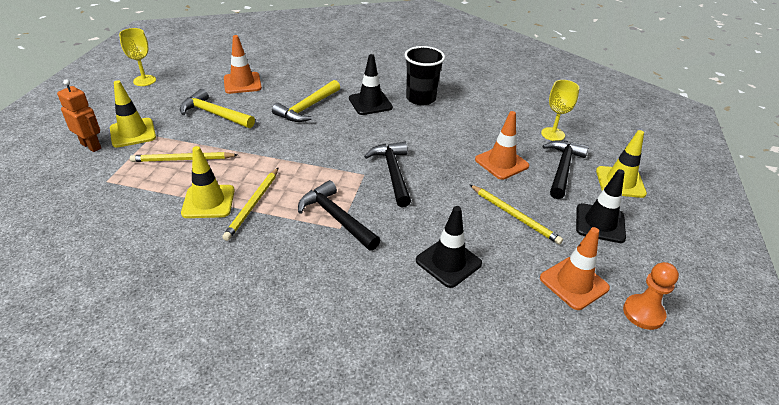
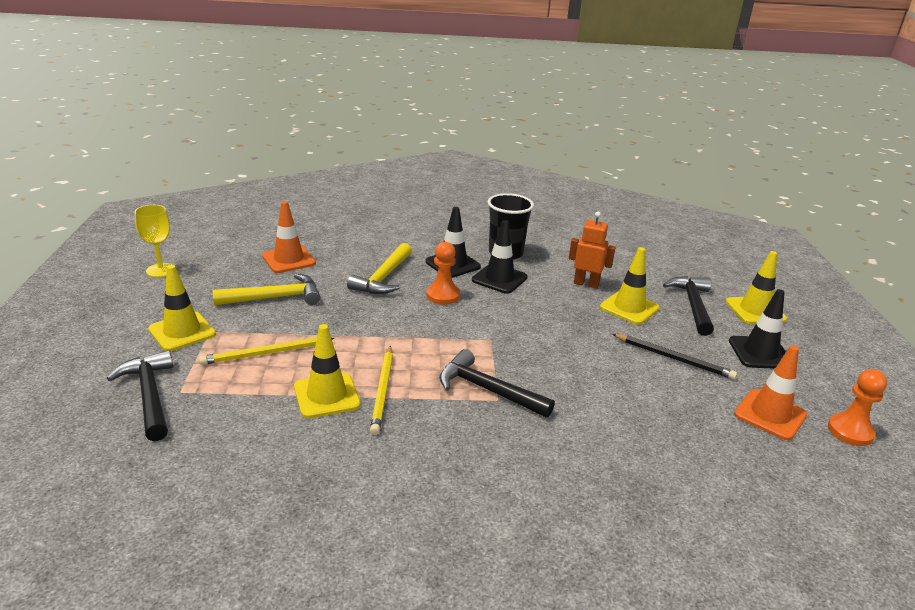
camera: 15 degrees left, 10 degrees down
orange robot [57,79,101,152] -> orange robot moved to [569,212,616,289]
yellow hammer [180,89,255,128] -> yellow hammer turned 150 degrees clockwise [213,274,320,305]
black hammer [364,142,411,207] -> black hammer moved to [107,350,173,441]
black traffic cone [416,206,482,288] -> black traffic cone moved to [472,220,528,294]
yellow pencil [470,185,563,245] -> black pencil [612,334,737,380]
orange traffic cone [475,111,529,180] -> yellow traffic cone [600,247,660,325]
yellow goblet [541,80,579,141] -> none
none -> orange pawn [426,242,460,304]

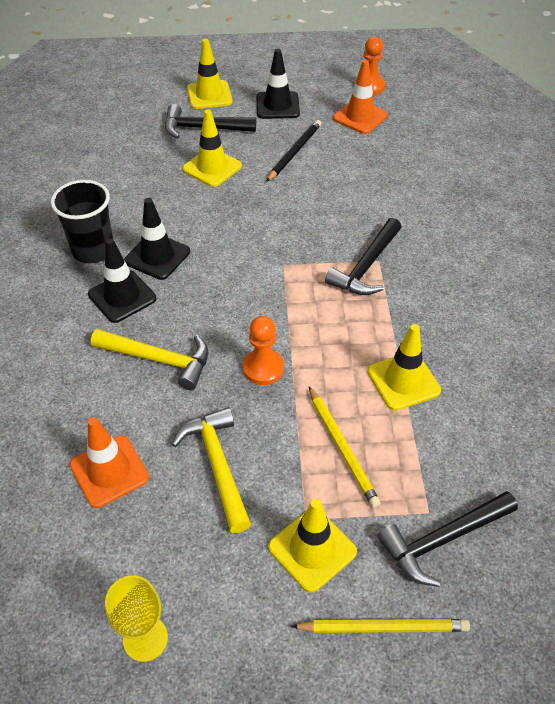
camera: 90 degrees left, 20 degrees up
yellow pencil [370,346,393,435] -> yellow pencil moved to [291,619,470,633]
orange pawn [426,242,460,304] -> orange pawn moved to [243,316,284,385]
orange robot [569,212,616,289] -> none

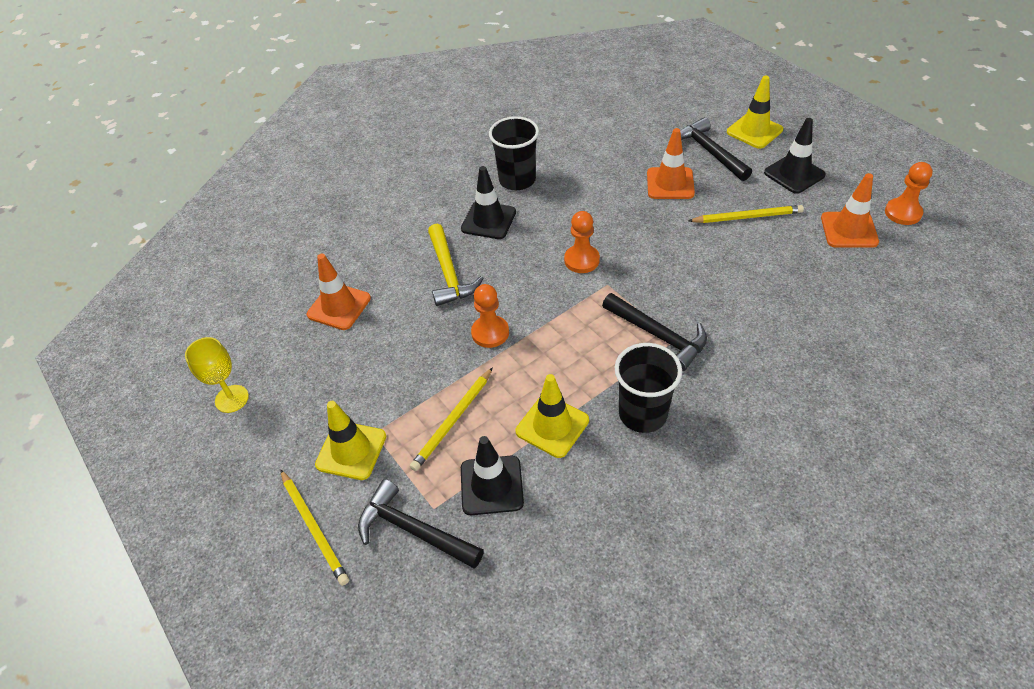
camera: 60 degrees right, 0 degrees up
black traffic cone [124,198,190,280] -> black traffic cone moved to [461,436,524,515]
yellow hammer [171,407,251,533] -> none
yellow traffic cone [182,109,242,187] -> orange traffic cone [647,128,695,199]
black pencil [266,120,321,182] -> yellow pencil [688,205,804,223]
black hammer [325,218,402,295] -> black hammer turned 135 degrees counterclockwise [602,293,707,372]
none -> orange pawn [564,211,600,273]
none -> black cup [614,343,682,433]

